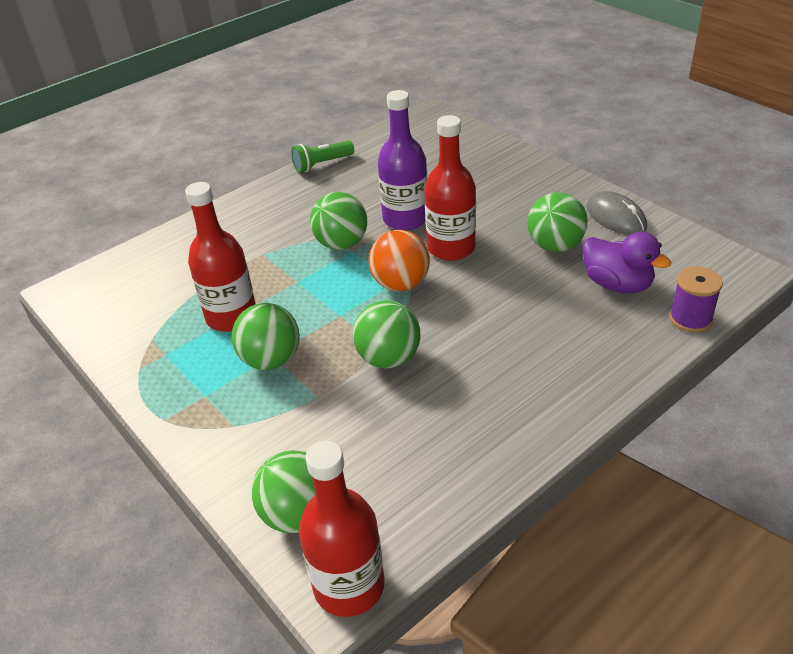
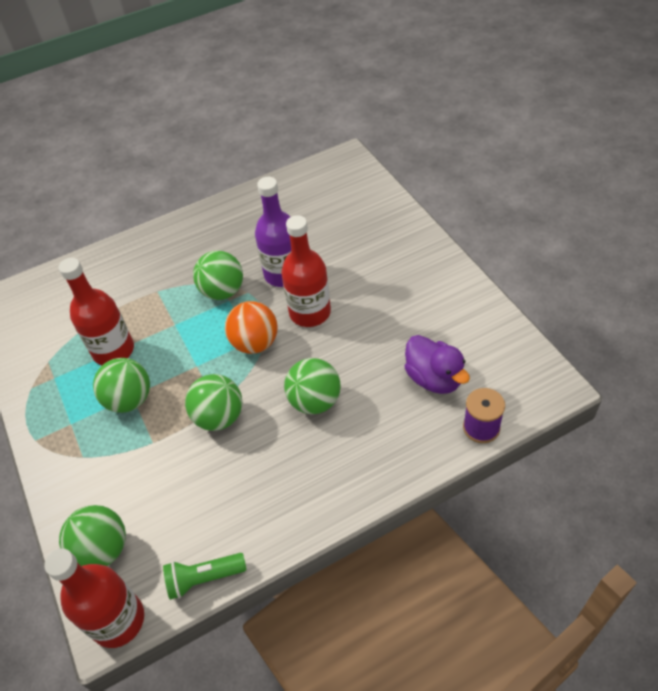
camera: 15 degrees right, 10 degrees up
green flashlight [291,140,354,173] -> green flashlight moved to [163,553,247,600]
green ball [527,192,588,252] -> green ball moved to [284,358,341,414]
grey mouse [586,191,647,235] -> none

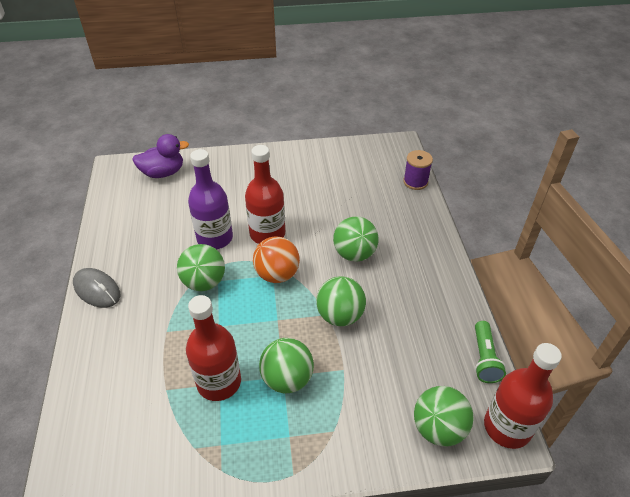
camera: 75 degrees left, 5 degrees down
purple duck [404,335,470,394] -> purple duck moved to [132,134,189,178]
none -> grey mouse [73,268,120,308]

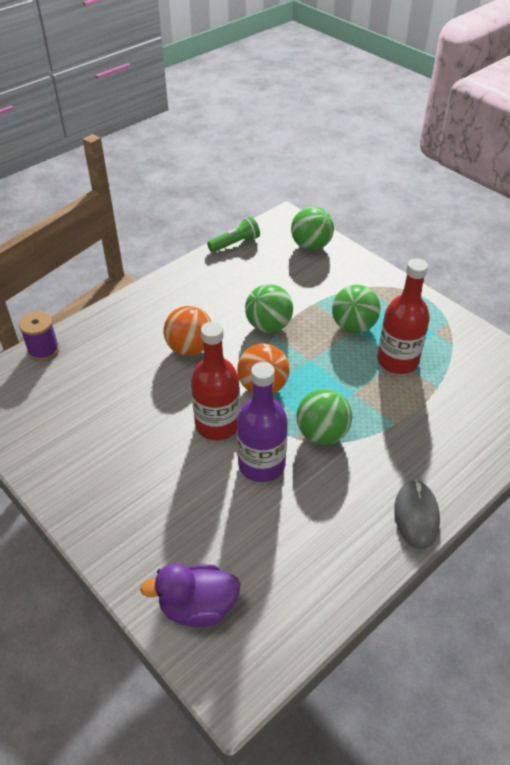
camera: 125 degrees left, 0 degrees up
purple duck [132,134,189,178] -> purple duck turned 45 degrees counterclockwise [140,563,241,627]
green ball [333,216,379,262] -> orange ball [164,306,211,356]
red bottle [484,343,562,449] -> none

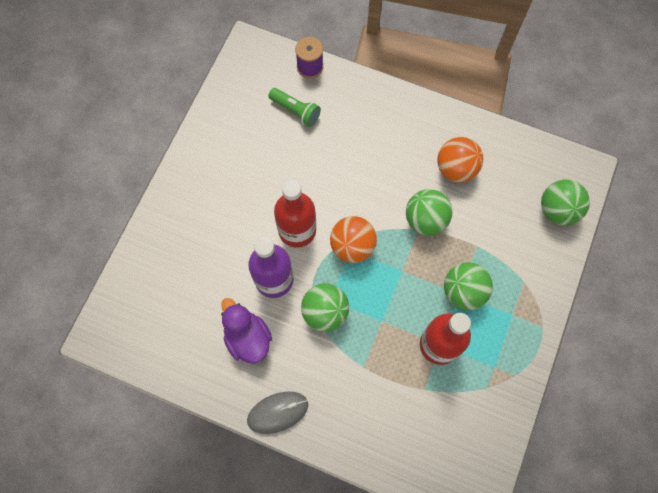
camera: 65 degrees right, 25 degrees up
purple duck [140,563,241,627] -> purple duck moved to [221,298,272,363]
orange ball [164,306,211,356] -> orange ball moved to [437,137,483,183]
green flashlight [207,217,260,252] -> green flashlight moved to [268,88,321,127]

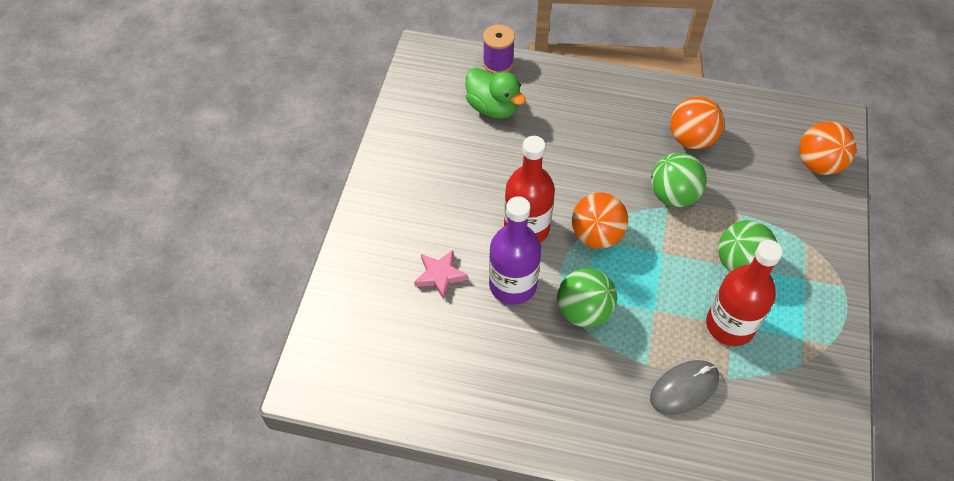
camera: 10 degrees left, 15 degrees down
purple duck [221,298,272,363] -> none
grey mouse [247,392,308,434] -> grey mouse moved to [650,360,719,415]
green flashlight [268,88,321,127] -> green duck [465,68,526,119]
green ball [541,179,590,225] -> orange ball [799,121,856,175]
none -> pink star [414,250,468,300]

